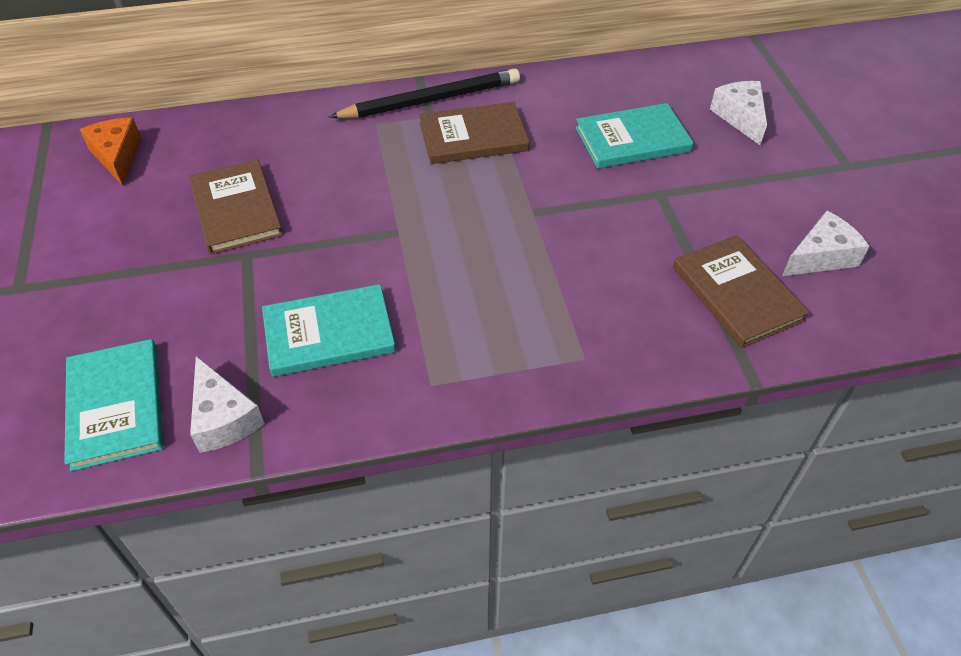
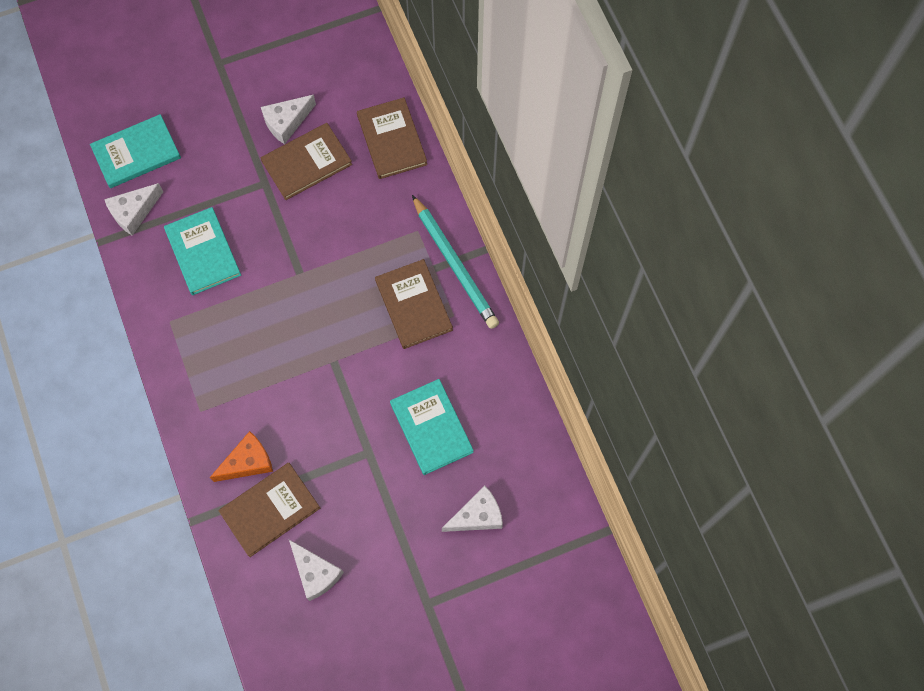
camera: 80 degrees right, 20 degrees up
orange cheese [80,118,141,186] -> orange cheese moved to [210,431,273,482]
black pencil [329,68,520,118] -> turquoise pencil [412,195,499,329]
none -> white cheese [261,95,316,145]
none -> brown book [357,98,427,179]

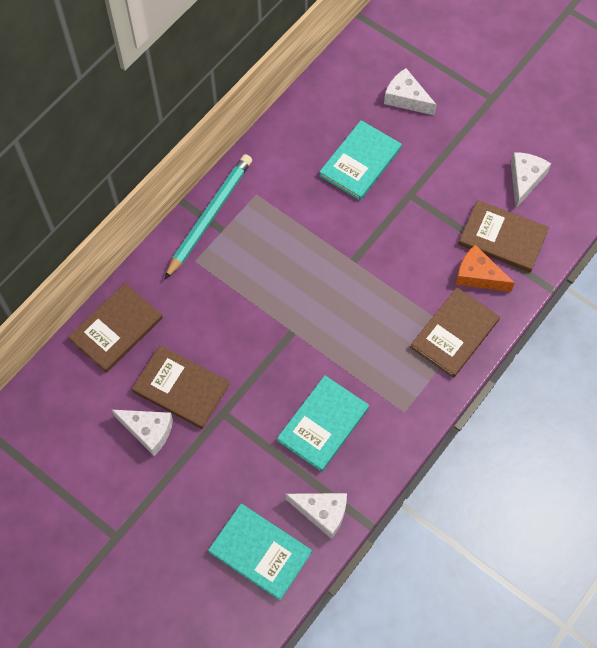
camera: 120 degrees left, 5 degrees down
brown book [375,259,453,349] -> brown book moved to [410,287,500,378]

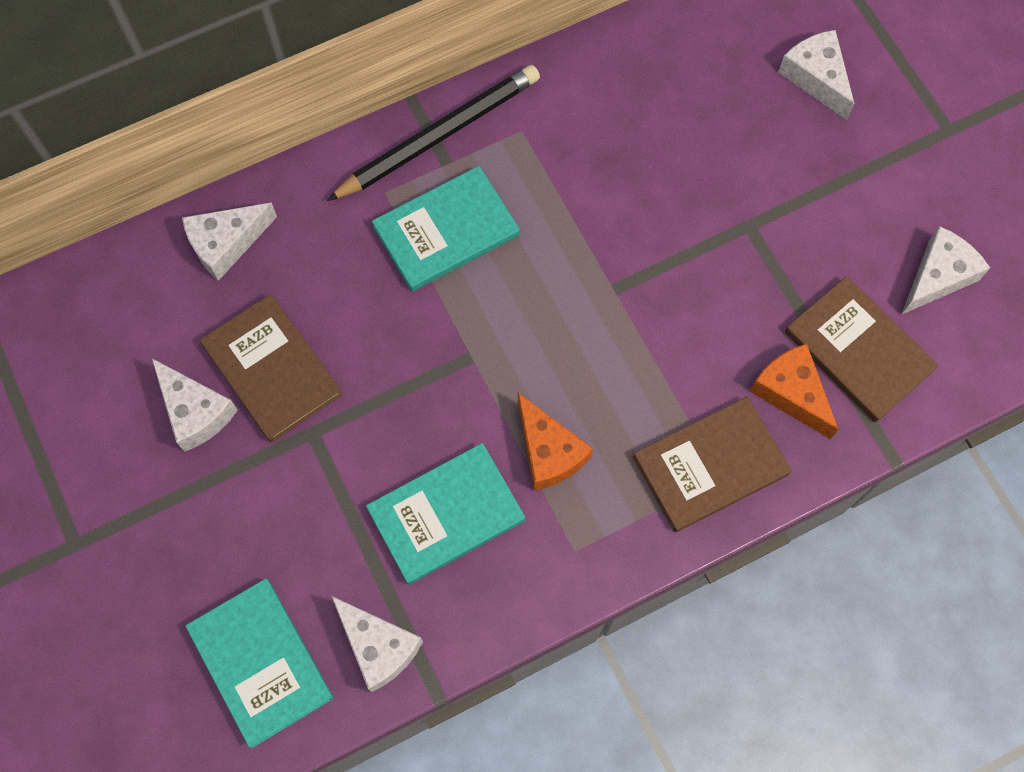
camera: 25 degrees right, 5 degrees up
brown book [68,283,163,373] -> white cheese [182,202,277,281]
turquoise pencil [165,154,252,279] -> black pencil [327,65,540,201]
turquoise book [319,120,402,201] -> turquoise book moved to [372,166,520,291]
none -> orange cheese [518,393,593,491]

